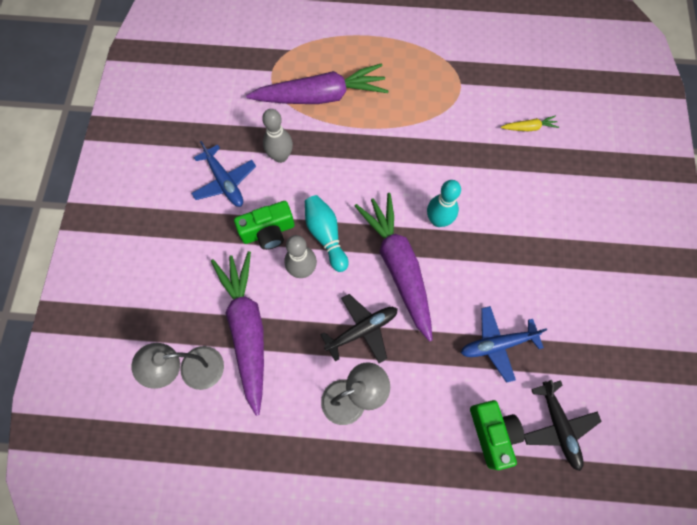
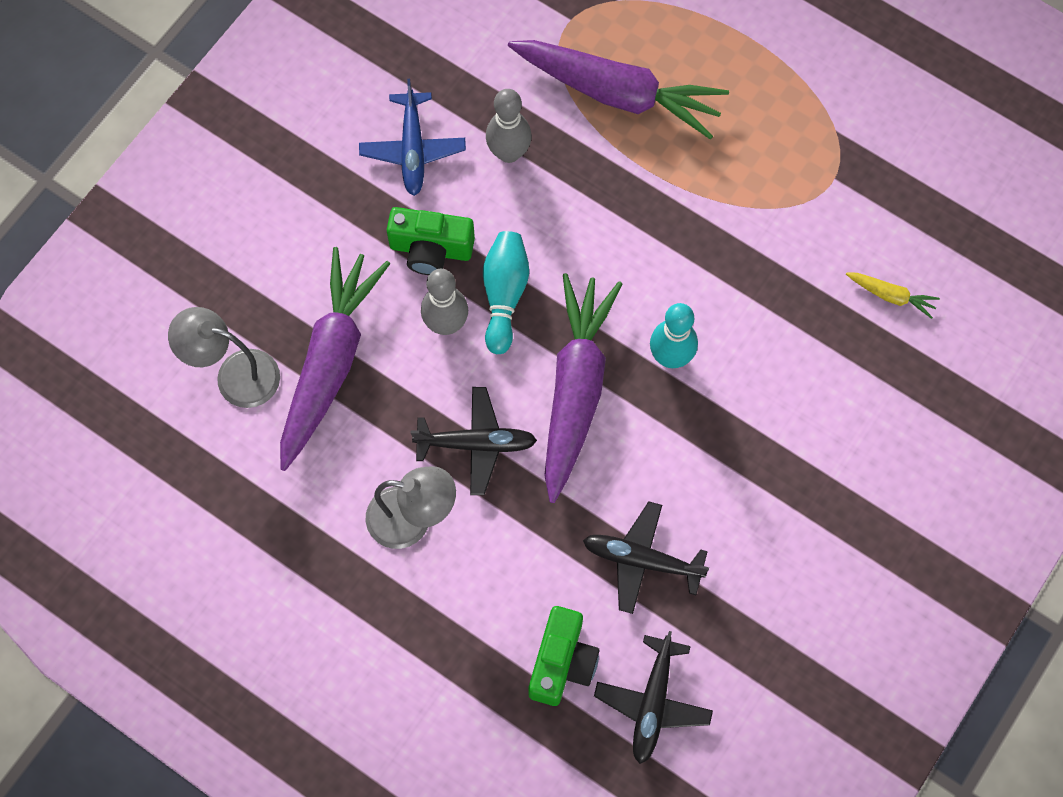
camera: 30 degrees right, 0 degrees up
blue plane [461,306,547,383] -> black plane [583,501,709,614]

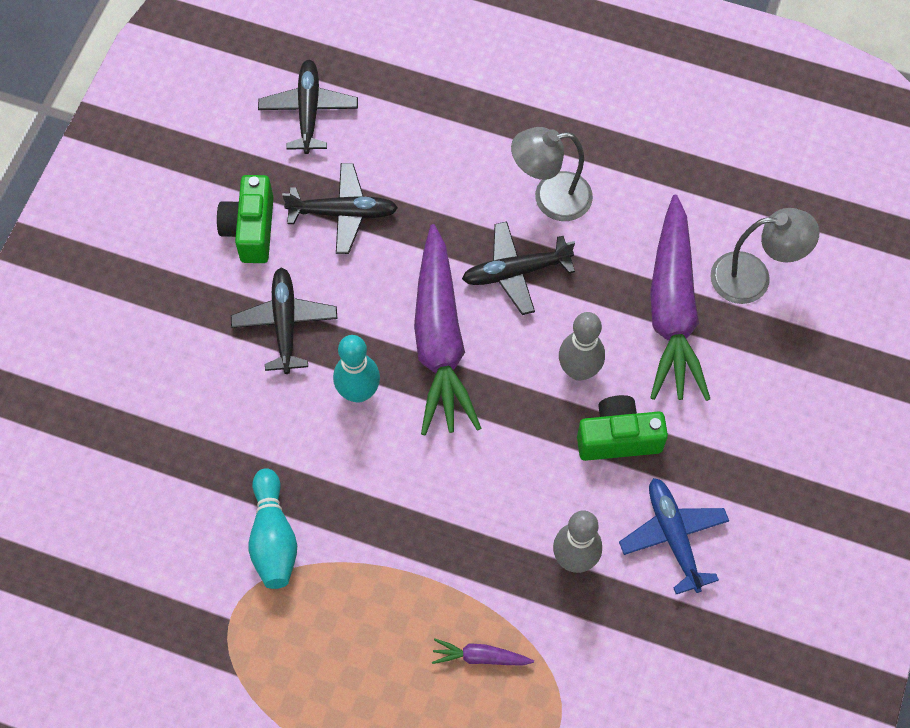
camera: 165 degrees right, 5 degrees down
turquoise bowling pin [483,231,529,354] -> turquoise bowling pin moved to [249,468,297,589]
purple carrot [508,40,729,140] -> purple carrot [432,639,534,666], size x0.41
green camera [529,606,600,706] -> green camera moved to [217,175,274,263]
yellow carrot [846,272,940,319] -> none
none -> black plane [231,267,338,374]

